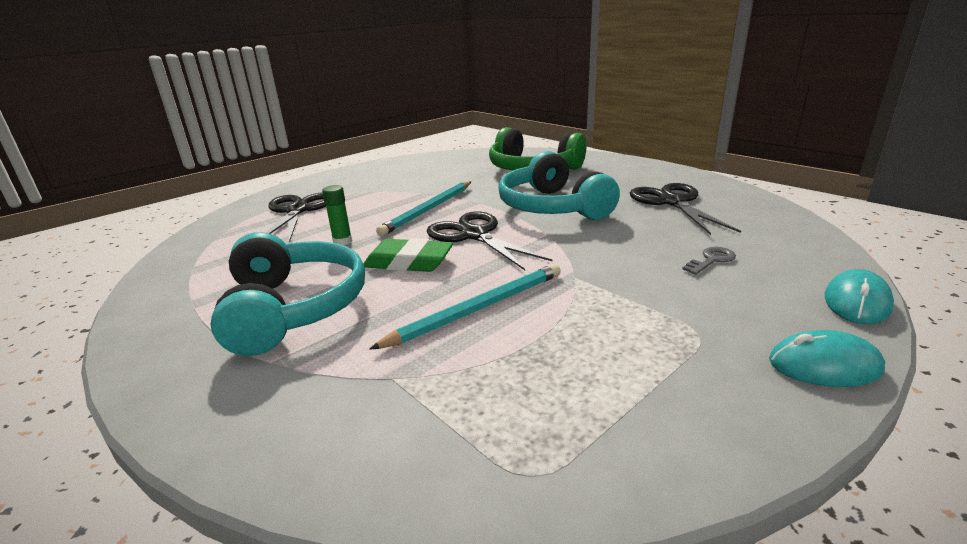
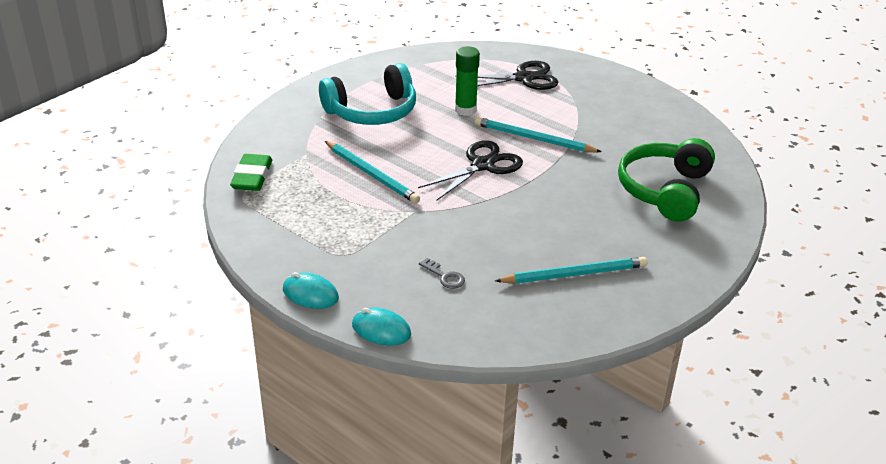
camera: 80 degrees right, 10 degrees up
green glue stick [322,185,352,245] -> green glue stick [455,46,480,116], size x1.56
green eraser [363,238,453,272] -> green eraser moved to [230,154,272,191]
turquoise headphones [498,151,620,220] -> none
black scissors [630,183,741,235] -> turquoise pencil [495,257,647,284]
turquoise mouse [769,330,885,387] -> turquoise mouse turned 60 degrees counterclockwise [283,272,339,309]

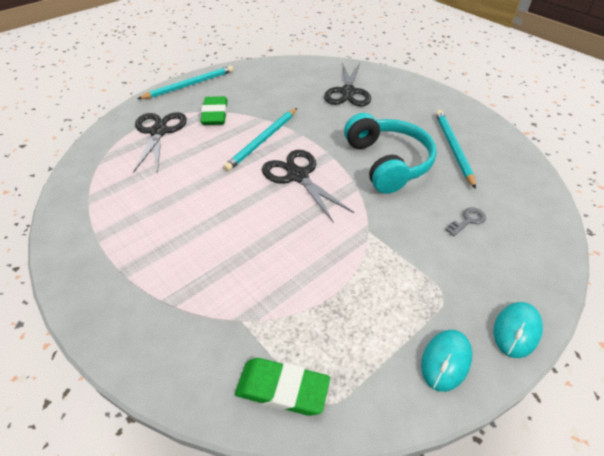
camera: 80 degrees left, 10 degrees up
turquoise headphones [319,63,416,125] -> turquoise headphones moved to [344,113,437,194]
turquoise pencil [325,141,420,204] -> turquoise pencil moved to [138,66,234,99]
turquoise mouse [352,308,411,345] -> turquoise mouse moved to [421,330,473,392]
green glue stick [455,46,480,116] -> none
green headphones [618,138,715,221] -> black scissors [324,62,371,106]
none -> green eraser [200,96,228,125]

